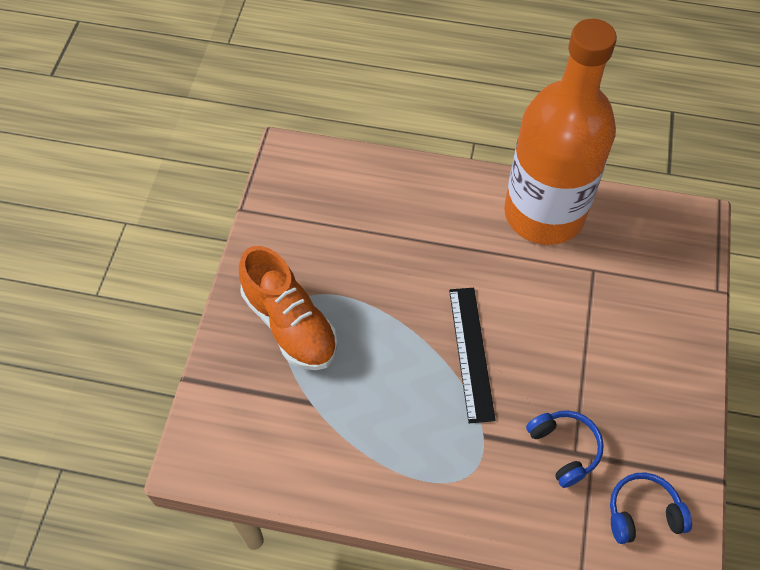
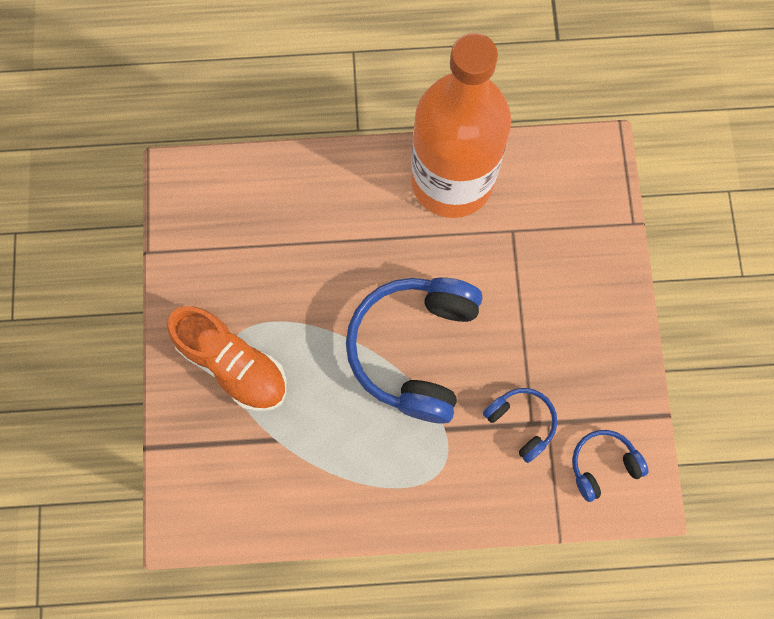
camera: 15 degrees left, 15 degrees up
black ruler [449,288,496,423] -> blue headphones [346,277,482,424]

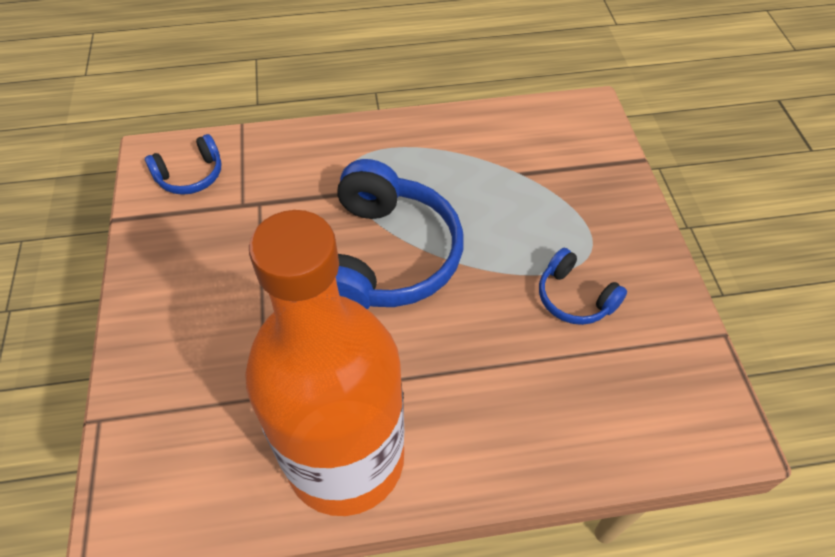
camera: 175 degrees right, 20 degrees down
orange shoe [167,306,286,412] -> none
blue headphones [483,388,557,463] -> blue headphones moved to [539,248,627,325]

